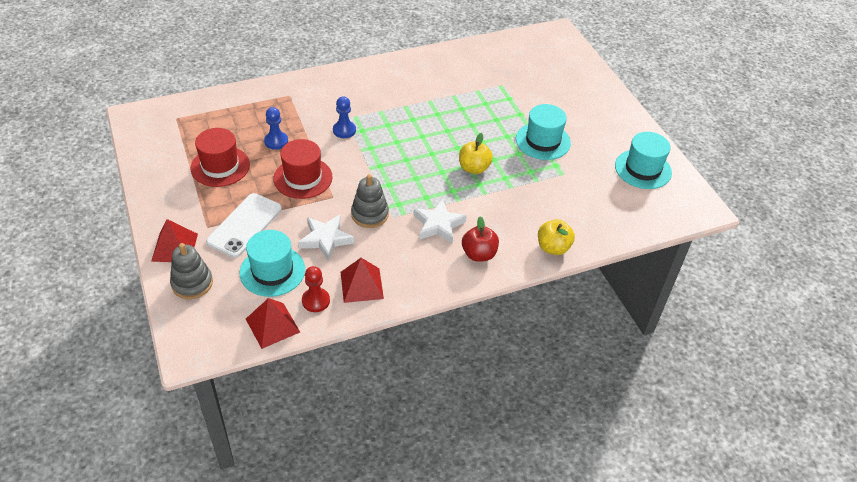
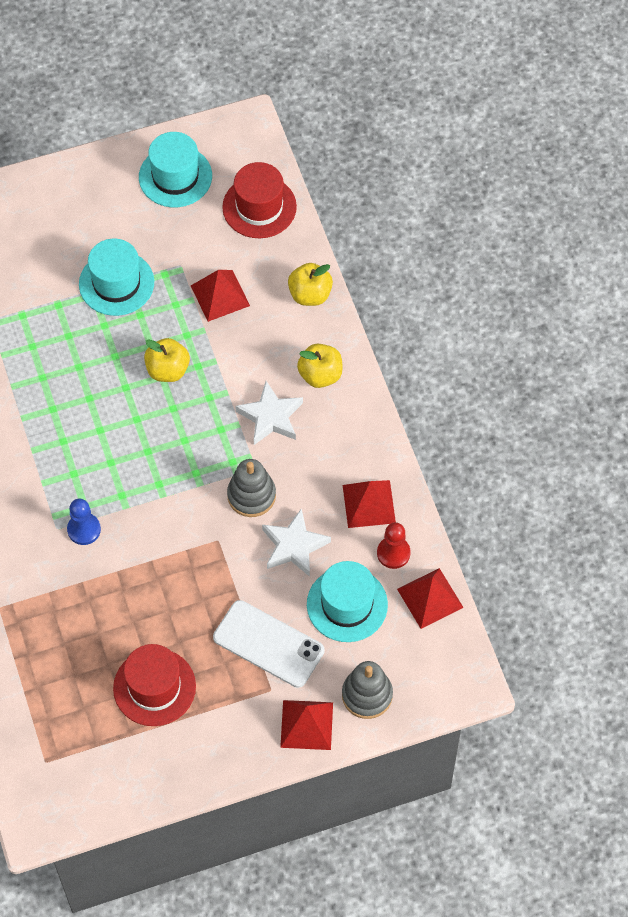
camera: 85 degrees left, 15 degrees up
blue pawn [264,107,288,150] -> none
red hat [273,139,333,199] -> red hat moved to [222,162,297,238]
red apple [462,216,499,262] -> yellow apple [297,344,343,388]
none -> red pyramid [191,270,250,322]

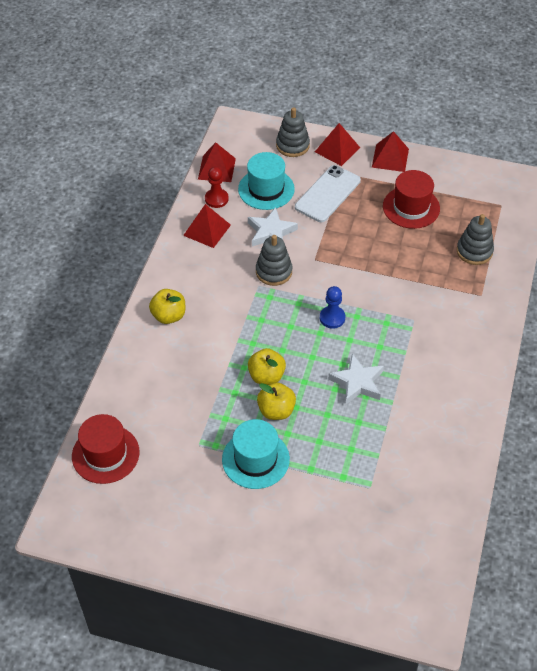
camera: 145 degrees left, 10 degrees down
blue pawn [67,498,101,545] -> blue pawn moved to [320,286,345,329]
turquoise hat [139,132,212,207] -> none
red pyramid [191,270,250,322] -> red pyramid moved to [372,131,409,172]
white phone [213,600,325,688] -> white phone turned 60 degrees clockwise [295,165,361,222]
white star [235,381,303,445] -> white star moved to [328,354,384,405]
yellow apple [288,263,333,306] -> yellow apple moved to [257,382,296,420]
none -> grey stacking toy [457,214,494,265]

